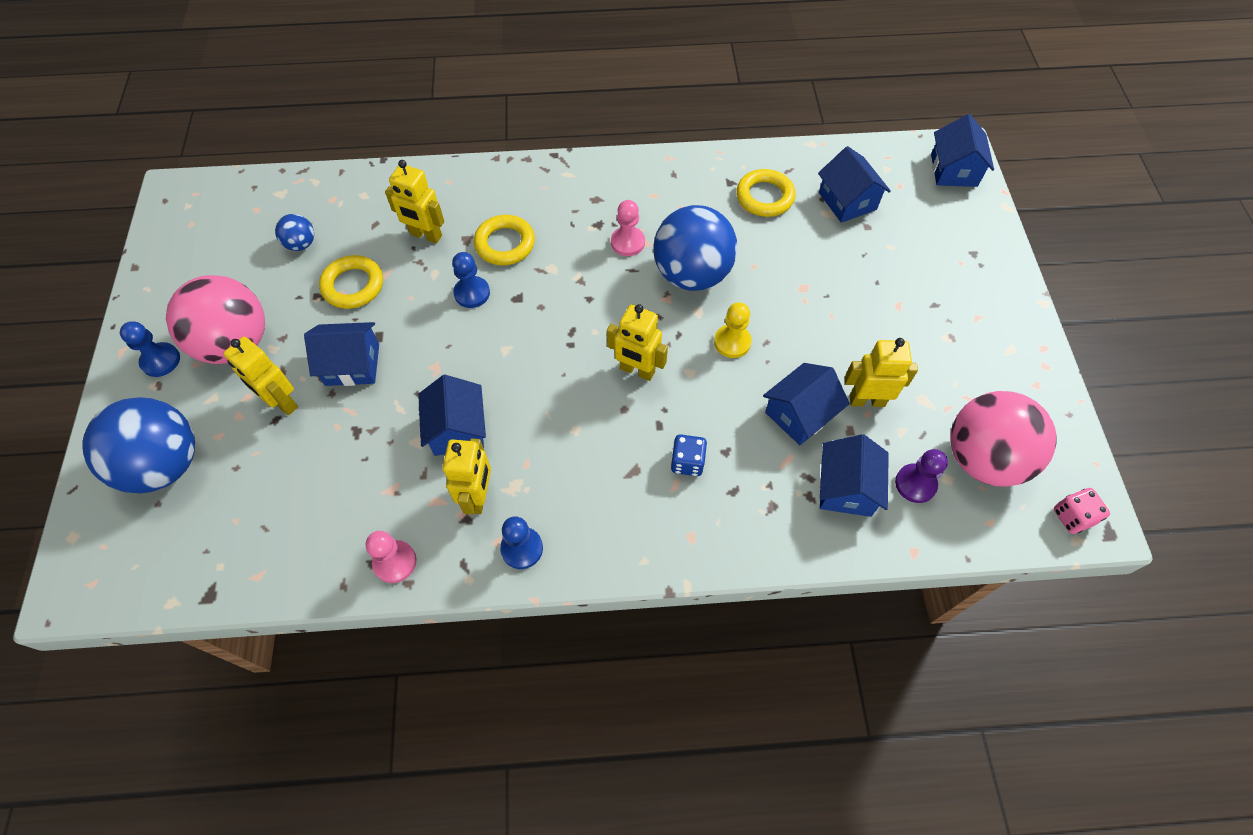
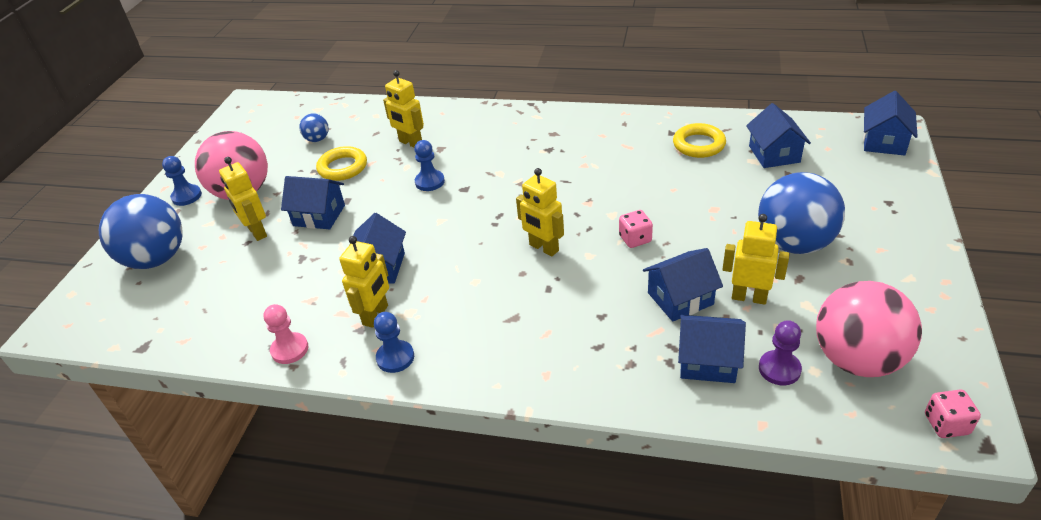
camera: 20 degrees right, 20 degrees down
yellow ring [474,215,535,265] -> none
pink pawn [611,200,645,256] -> none
blue ball [654,205,737,291] -> blue ball moved to [758,172,845,254]
blue dice [671,434,707,476] -> none
yellow pawn [714,302,752,358] -> pink dice [619,210,653,248]
blue house [820,434,889,517] -> blue house turned 75 degrees clockwise [678,315,746,383]

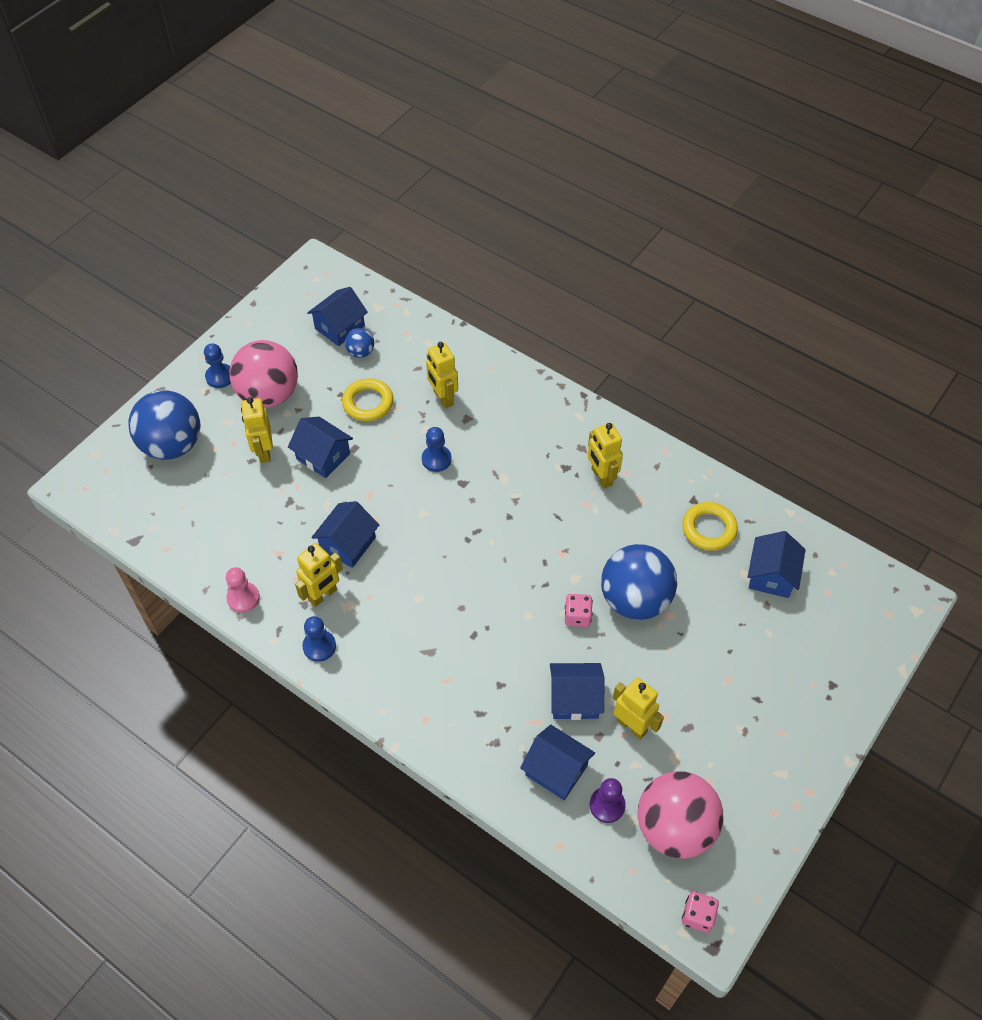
camera: 20 degrees right, 15 degrees up
yellow robot [516,168,564,256] -> yellow robot moved to [588,423,623,488]
blue ball [758,172,845,254] -> blue ball moved to [601,544,677,620]
blue house [863,91,918,156] -> blue house moved to [307,287,368,346]

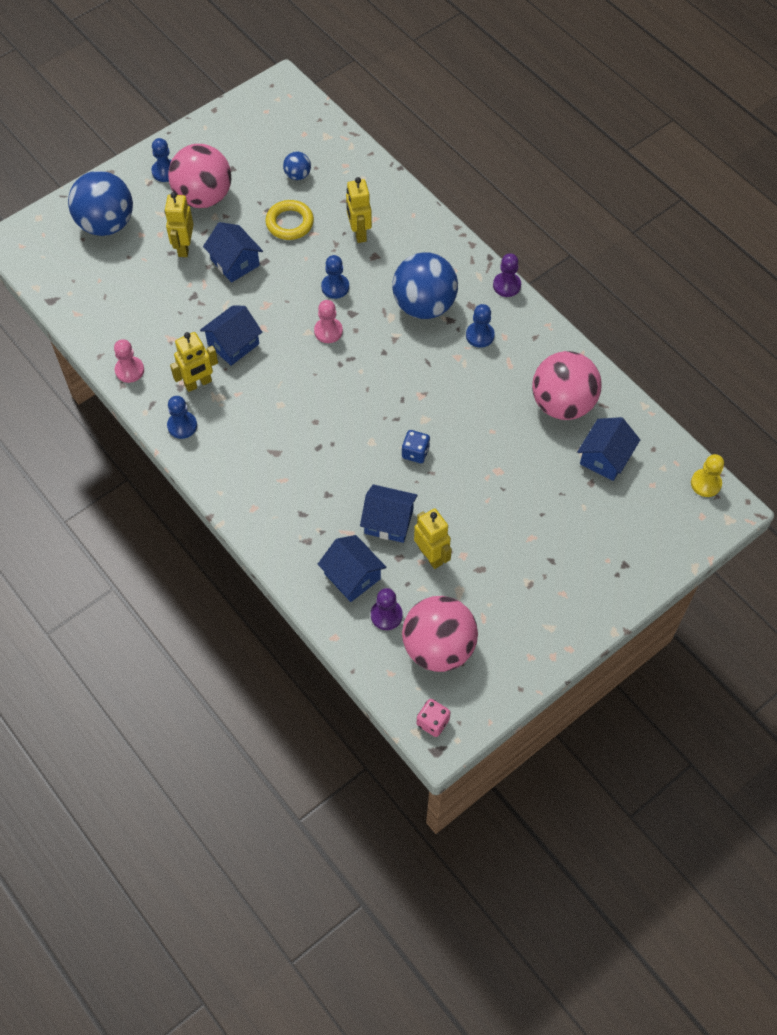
camera: 15 degrees right, 5 degrees up
blue house [307,287,368,346] -> none
pink dice [565,594,593,627] -> blue dice [402,430,430,463]
yellow robot [588,423,623,488] -> blue pawn [466,304,495,348]
blue ball [601,544,677,620] -> blue ball moved to [392,252,458,319]
yellow ring [682,502,738,551] -> pink ball [532,351,601,420]
none -> pink pawn [314,300,343,343]
none -> purple pawn [493,253,521,297]
none -> yellow pawn [691,454,724,497]

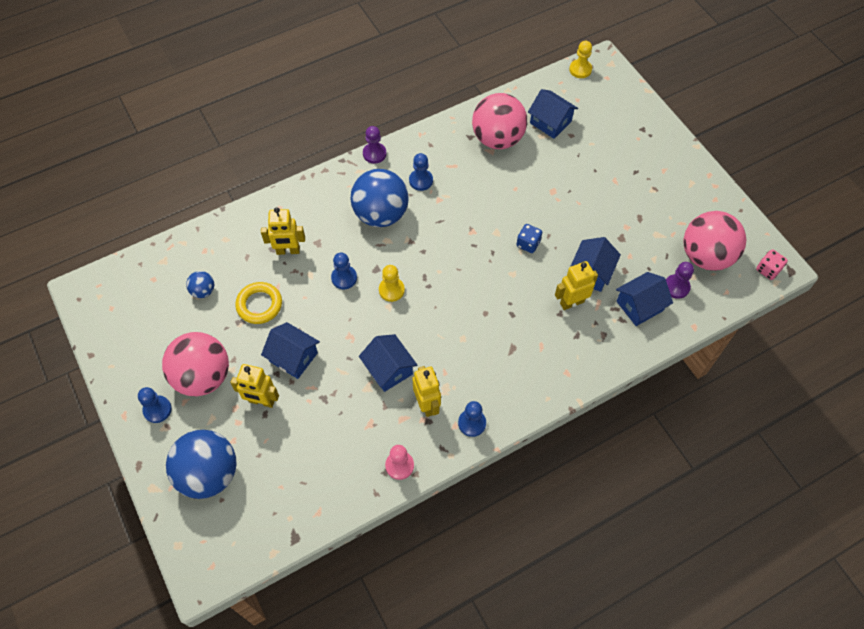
camera: 80 degrees left, 0 degrees up
blue house [203,222,263,283] -> blue house turned 60 degrees clockwise [261,322,320,379]
pink pawn [314,300,343,343] -> yellow pawn [379,265,405,302]
yellow robot [414,508,452,569] -> yellow robot moved to [555,261,598,310]

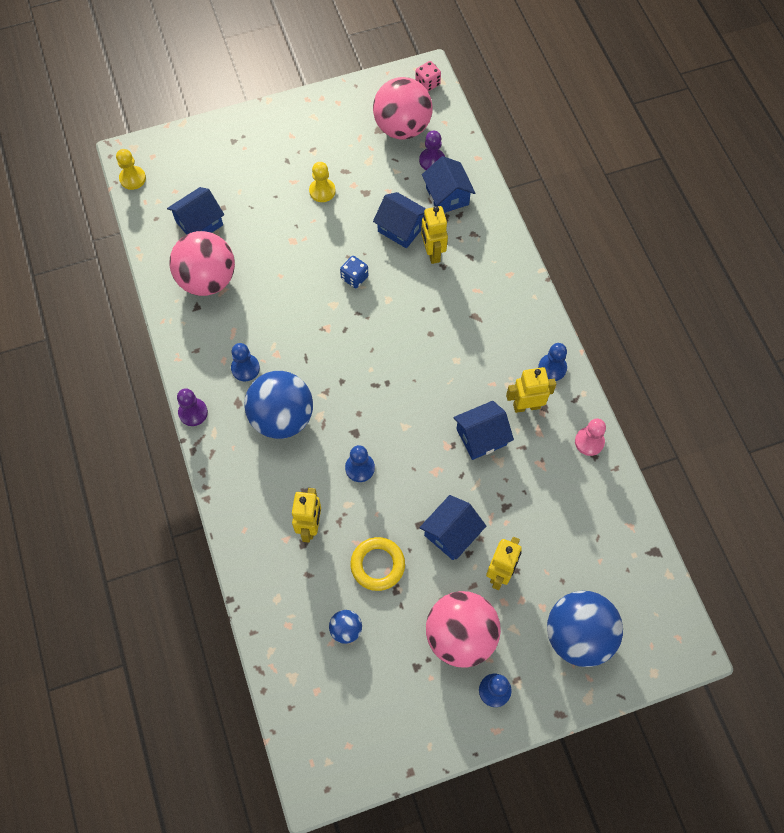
camera: 80 degrees left, 5 degrees up
yellow pawn [379,265,405,302] -> yellow pawn moved to [309,162,336,202]

